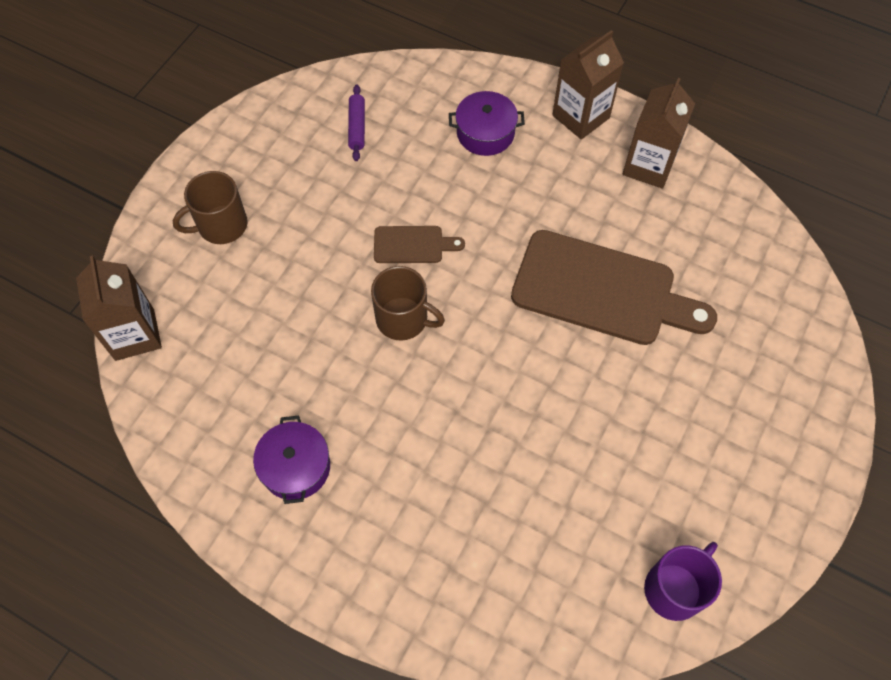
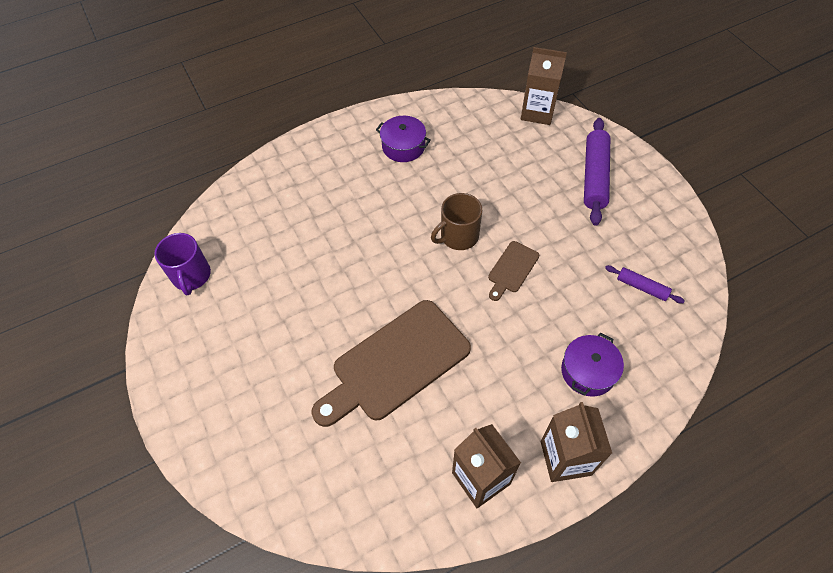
camera: 125 degrees right, 5 degrees down
brown mug [173,171,248,244] -> purple rolling pin [584,118,610,226]

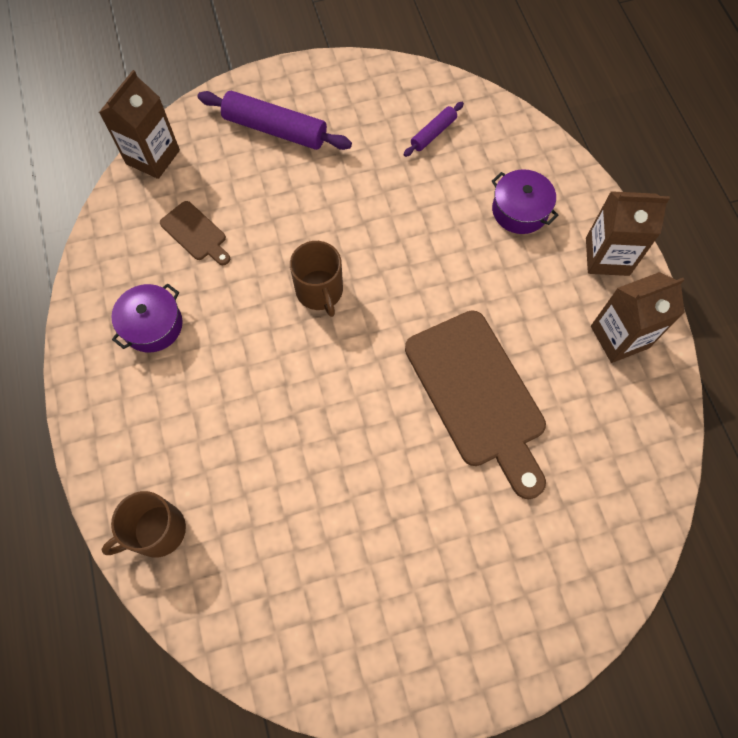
camera: 80 degrees left, 10 degrees up
purple mug [154,233,211,295] -> none
brown cutting board [488,241,540,301] -> brown cutting board moved to [160,201,230,265]
none -> brown mug [101,491,186,557]

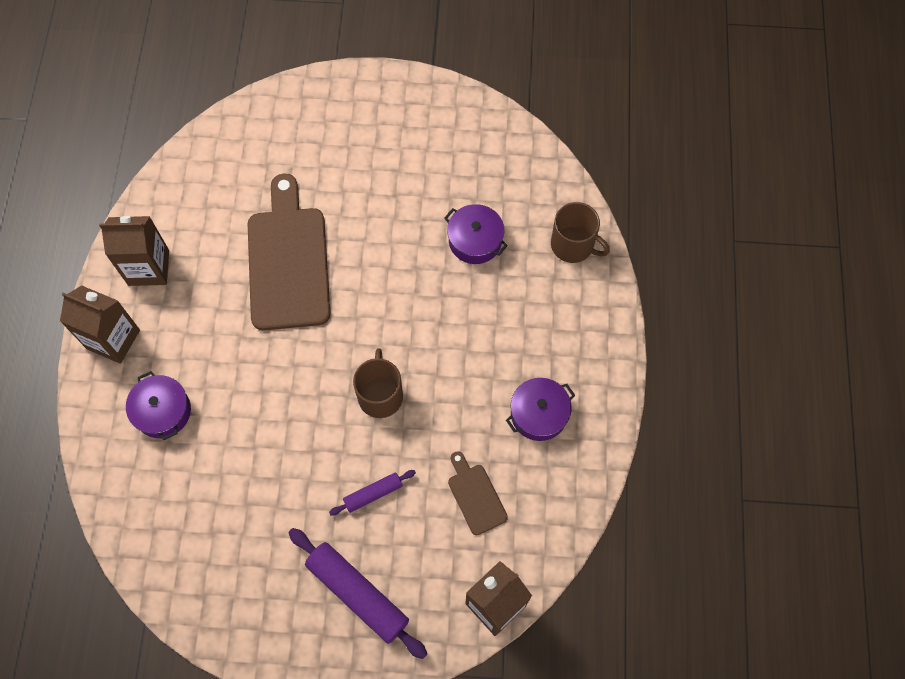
camera: 160 degrees left, 0 degrees up
brown mug [101,491,186,557] -> brown mug turned 45 degrees clockwise [551,202,610,263]
purple rolling pin [404,102,464,157] -> purple rolling pin moved to [329,470,416,515]
none -> purple pot [444,204,508,264]

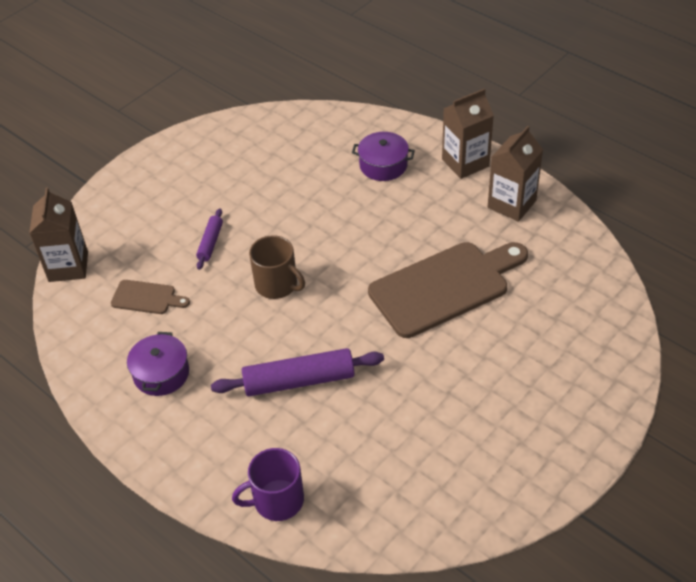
camera: 130 degrees right, 20 degrees down
brown cutting board [248,174,331,330] -> brown cutting board turned 60 degrees counterclockwise [368,242,528,338]
purple rolling pin [289,528,427,659] -> purple rolling pin moved to [211,348,384,396]
purple pot [444,204,508,264] -> none
brown mug [551,202,610,263] -> purple mug [232,448,304,521]

